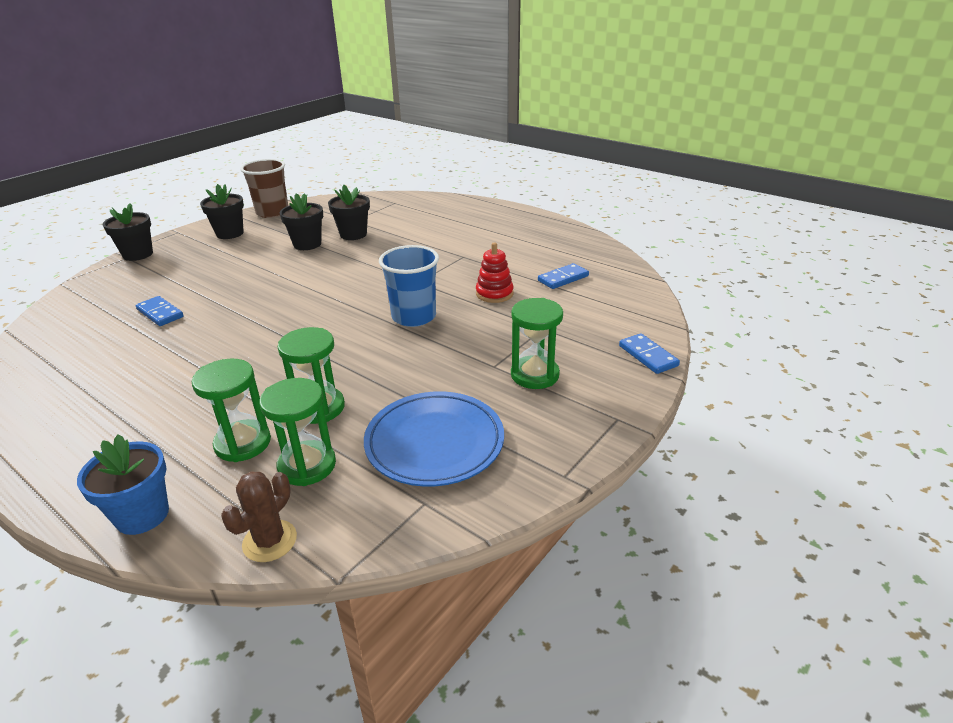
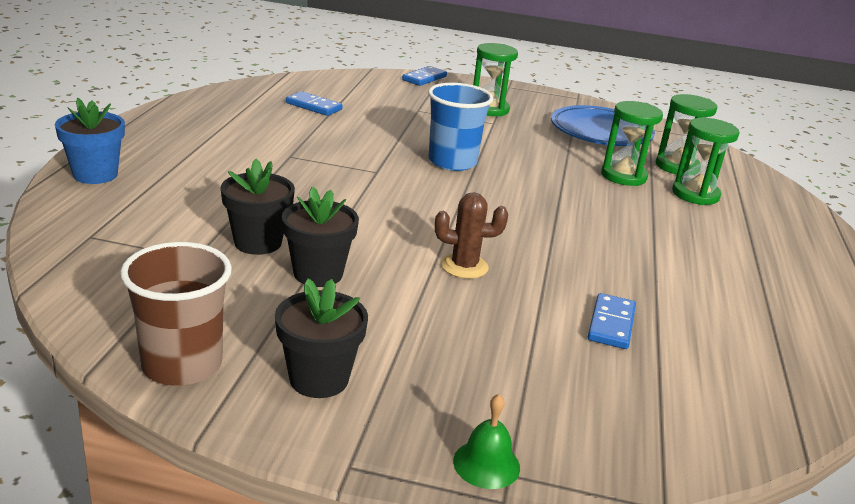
camera: 120 degrees left, 5 degrees down
blue flower pot [77,434,169,535] -> blue flower pot moved to [55,98,125,184]
black flower pot [102,203,153,261] -> green bell [453,394,520,489]
brown cactus [221,471,297,562] -> brown cactus moved to [435,192,508,279]
red stacking toy [476,242,514,303] -> none

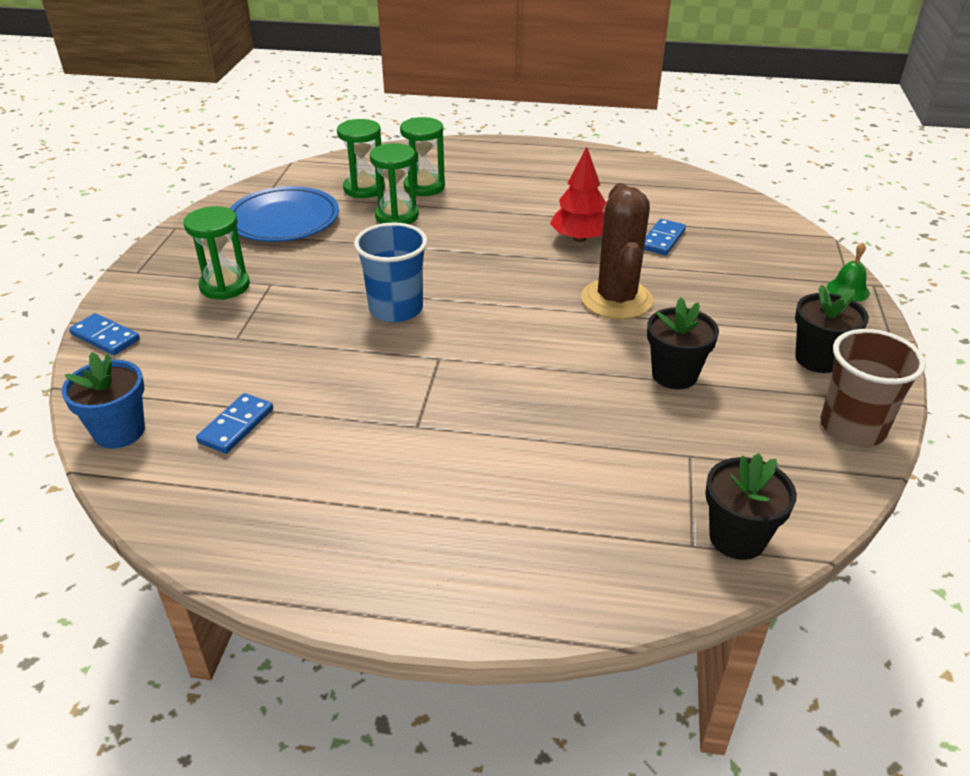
camera: 90 degrees left, 10 degrees up
blue flower pot [55,98,125,184] -> blue flower pot moved to [62,352,145,449]
black flower pot [221,159,295,255] -> black flower pot moved to [705,453,797,560]
brown cactus [435,192,508,279] -> brown cactus [581,183,653,319], size x1.74
blue domino [588,293,636,349] -> blue domino turned 75 degrees counterclockwise [644,219,686,255]
none -> red tree [550,147,606,242]

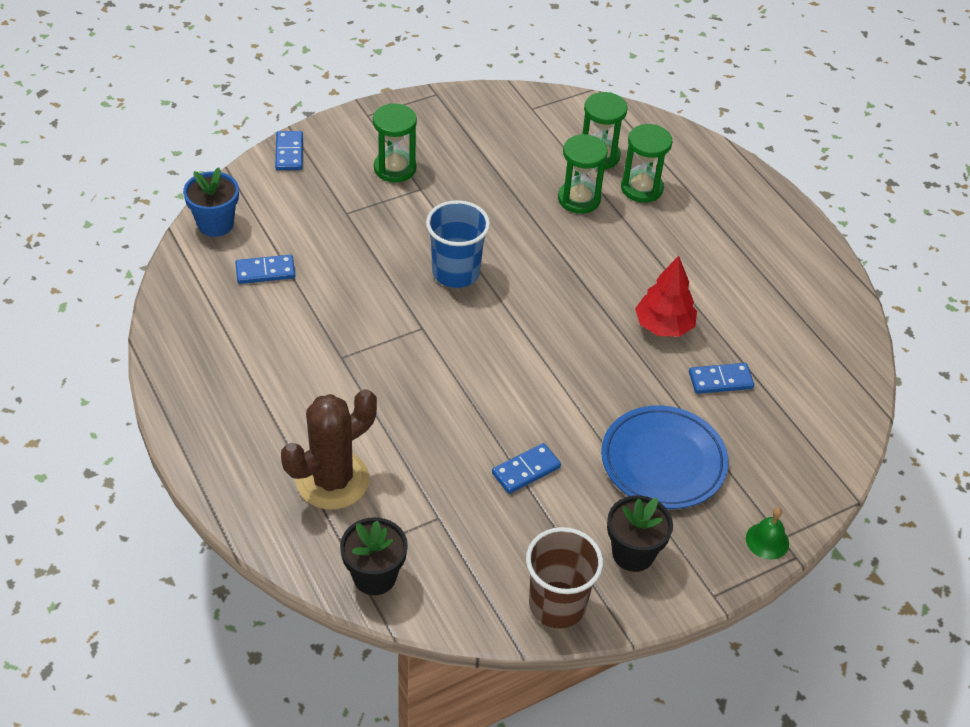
camera: 50 degrees right, 10 degrees up
blue plate [229,186,339,242] -> blue plate moved to [601,405,729,509]
brown cactus [581,183,653,319] -> brown cactus moved to [281,389,377,510]
black flower pot [647,298,719,389] -> blue domino [492,443,561,494]

